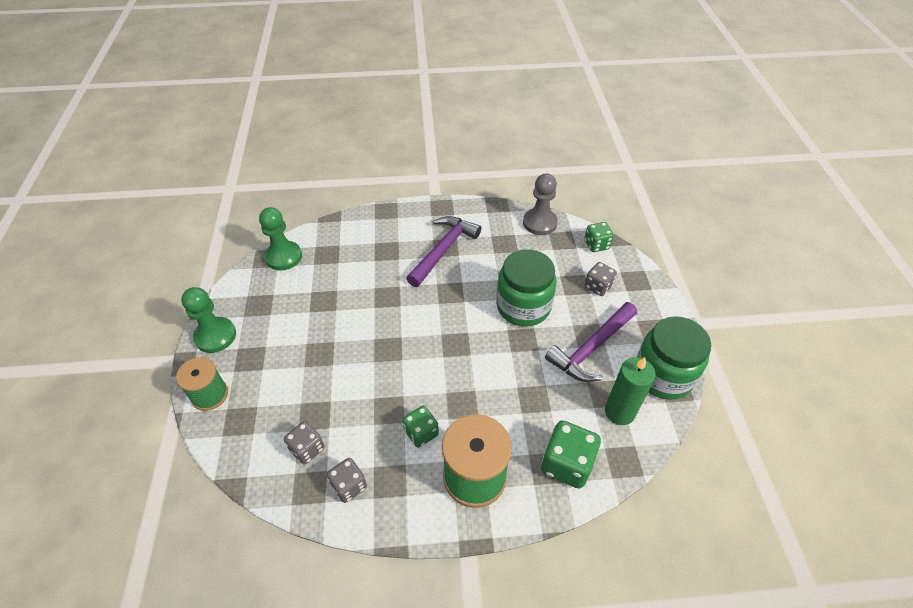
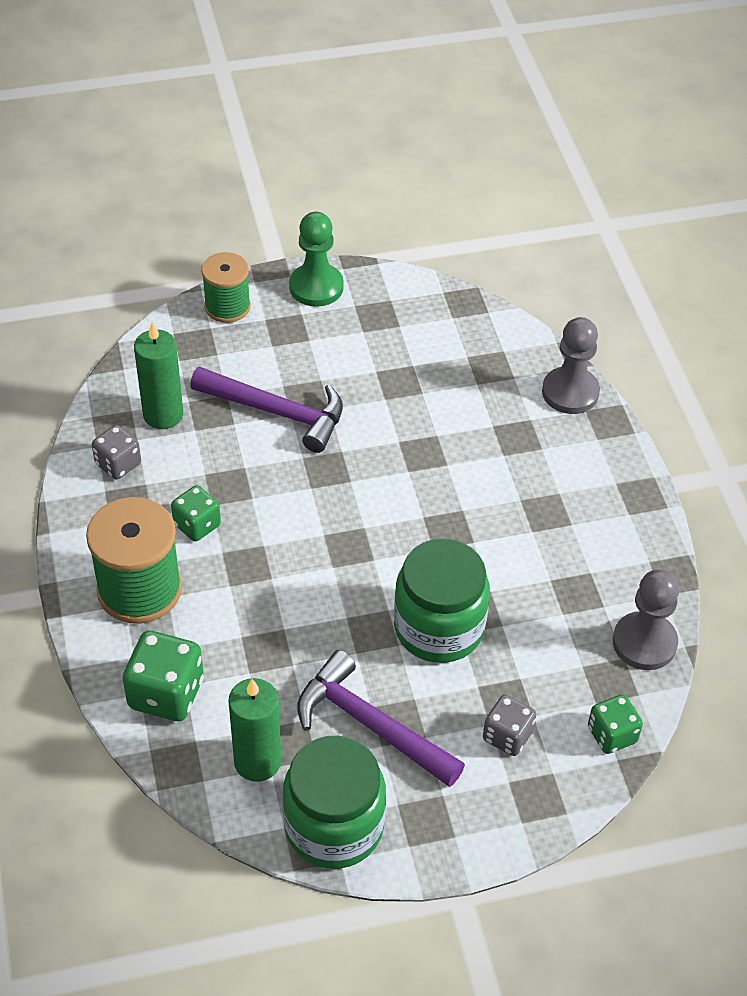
camera: 80 degrees right, 0 degrees up
green pawn [259,207,302,270] -> none
grey dice [284,421,324,465] -> green candle [134,322,183,429]
purple hammer [406,216,481,287] -> purple hammer moved to [190,367,343,453]
none -> grey pawn [542,317,600,414]

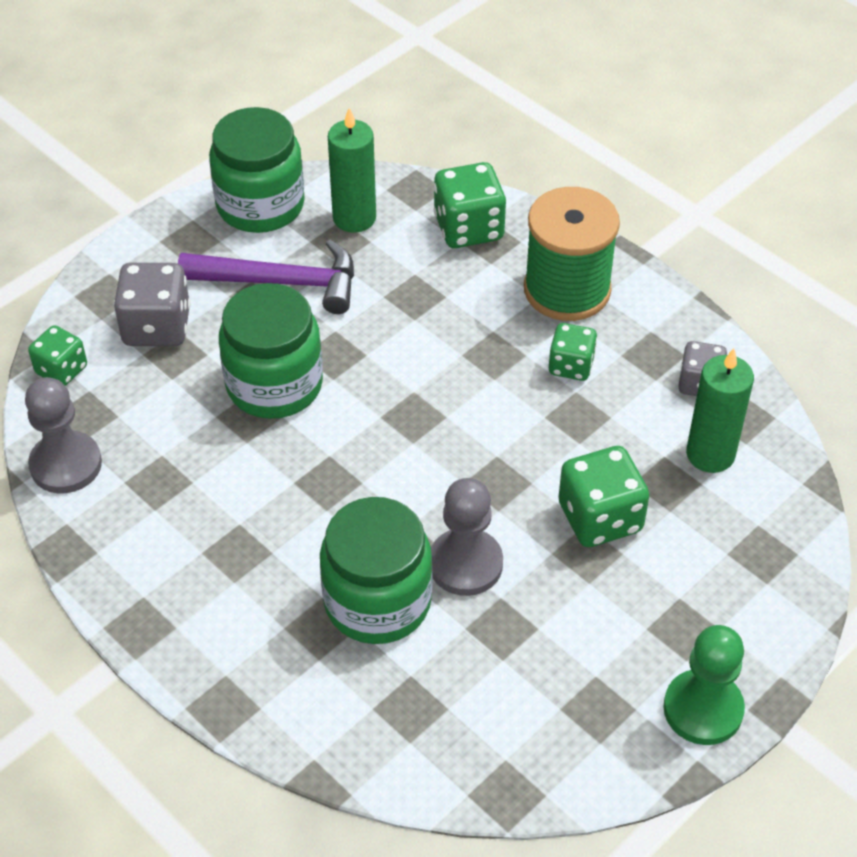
camera: 150 degrees right, 0 degrees up
purple hammer [190,367,343,453] -> green dice [559,446,649,547]
green spool [201,252,251,323] -> none
grey dice [483,695,536,756] -> grey dice [114,263,190,346], size x1.58
grey pawn [542,317,600,414] -> grey pawn moved to [431,478,503,596]
none -> green jar [320,497,432,644]

